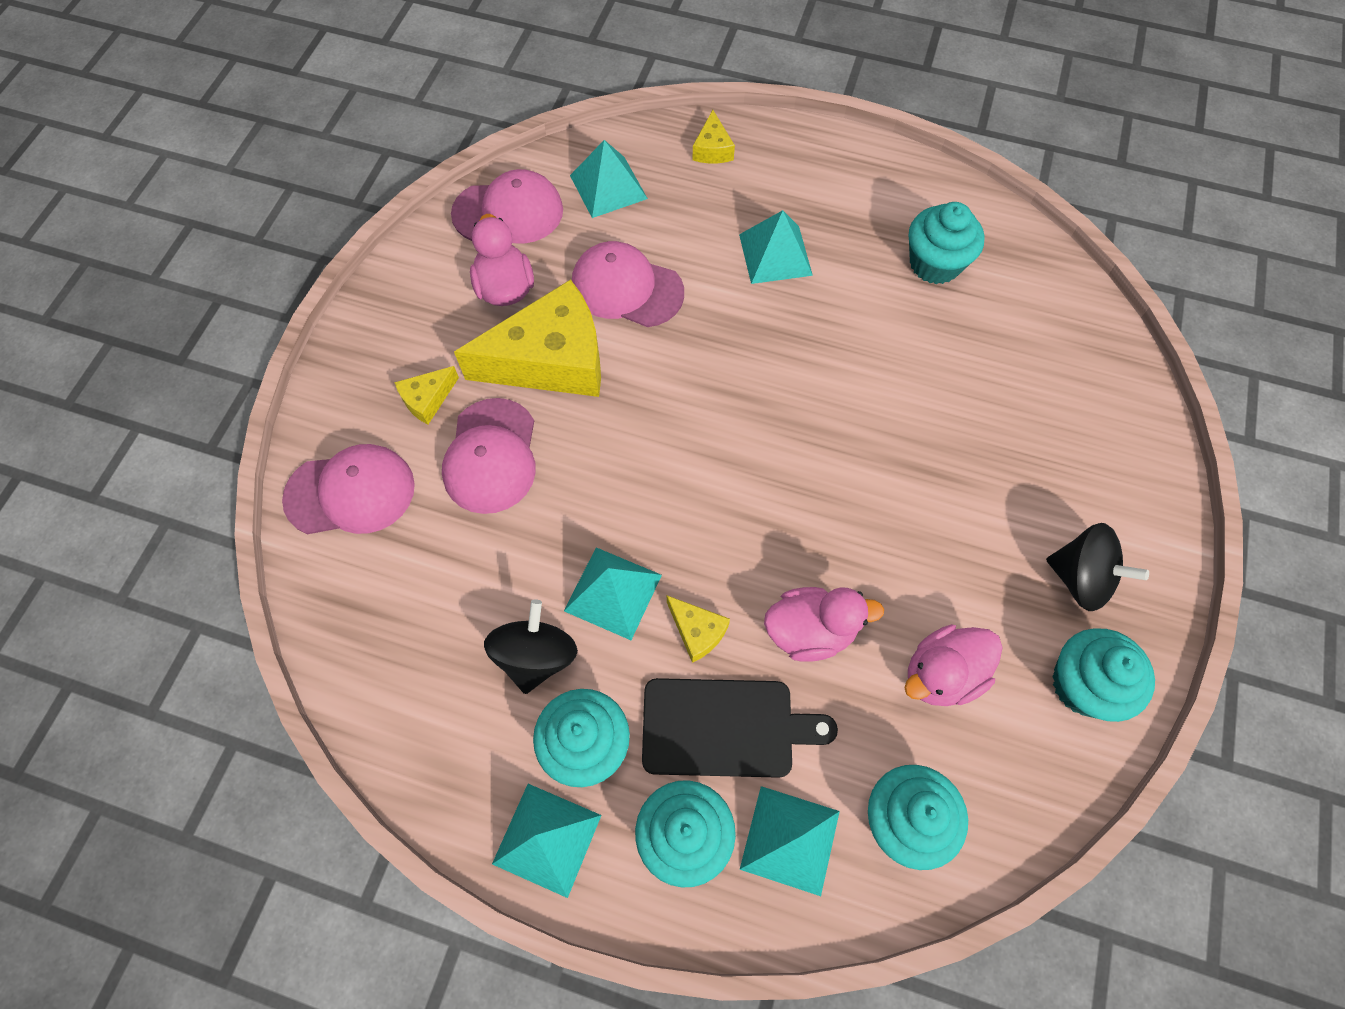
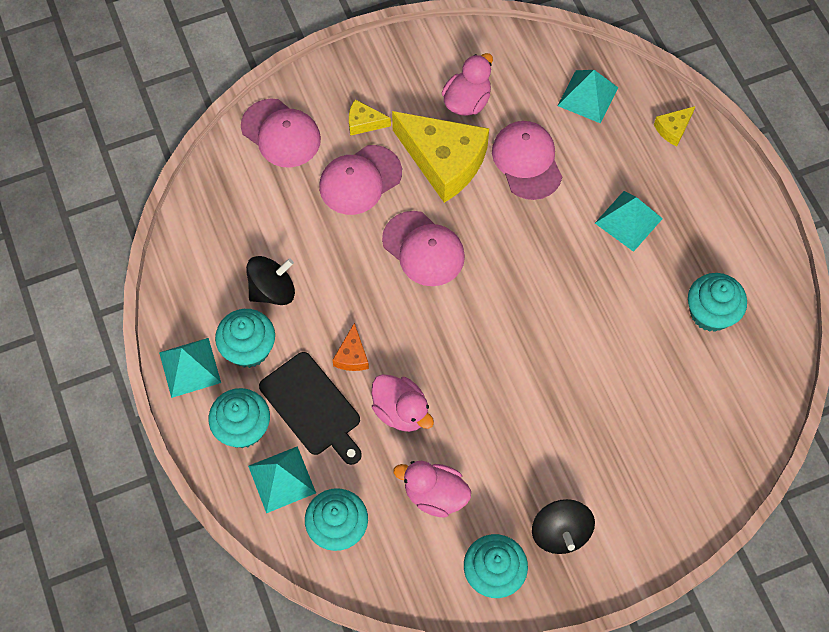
camera: 50 degrees right, 0 degrees up
pink cap [451,169,563,244] -> pink cap moved to [382,211,465,286]
turquoise pyramid [564,547,662,640] -> none
yellow cheese [667,596,730,663] -> orange cheese [332,323,369,371]

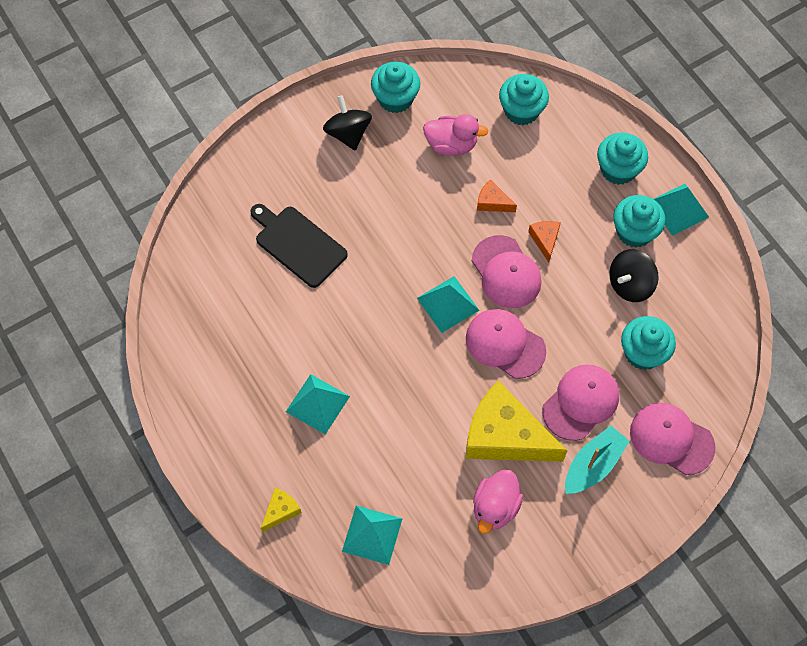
camera: 170 degrees right, 0 degrees up
turquoise pyramid [248,446,316,513] -> turquoise pyramid moved to [417,276,480,333]
black cutting board [259,352,362,465] -> black cutting board moved to [250,204,348,288]
yellow cheese [349,99,391,136] -> turquoise boat [565,426,629,494]
pink duck [371,374,434,432] -> orange cheese [477,179,517,212]
pink cap [492,121,562,200] -> pink cap moved to [472,235,542,308]
turquoise cupcake [688,273,747,332] -> turquoise cupcake moved to [621,316,676,370]

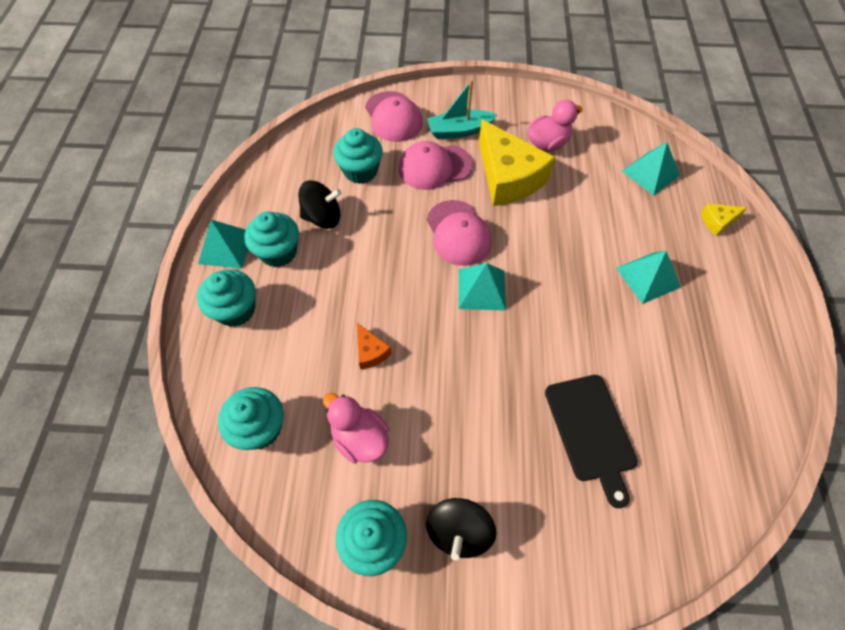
camera: 145 degrees left, 5 degrees down
pink cap [472,235,542,308] -> none
orange cheese [528,221,560,263] -> none

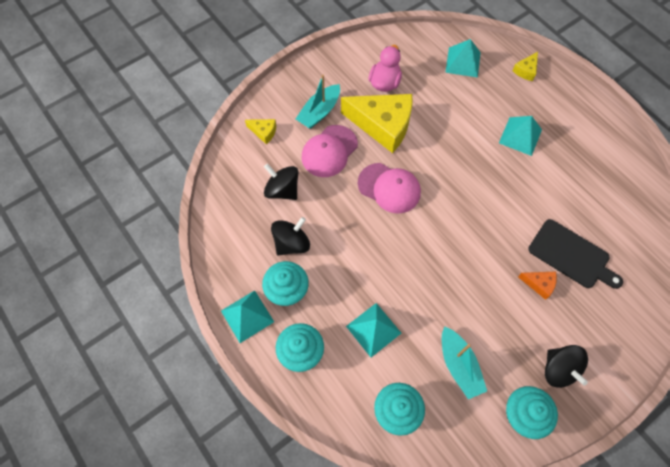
camera: 40 degrees left, 5 degrees up
pink duck [323,393,389,463] -> turquoise boat [442,326,487,399]
turquoise cupcake [333,128,383,184] -> black spinning top [264,164,298,200]
orange cheese [357,323,392,369] -> orange cheese moved to [518,272,557,300]
pink cap [365,91,423,142] -> yellow cheese [245,119,276,145]
turquoise pyramid [459,263,506,311] -> turquoise pyramid moved to [346,303,401,357]

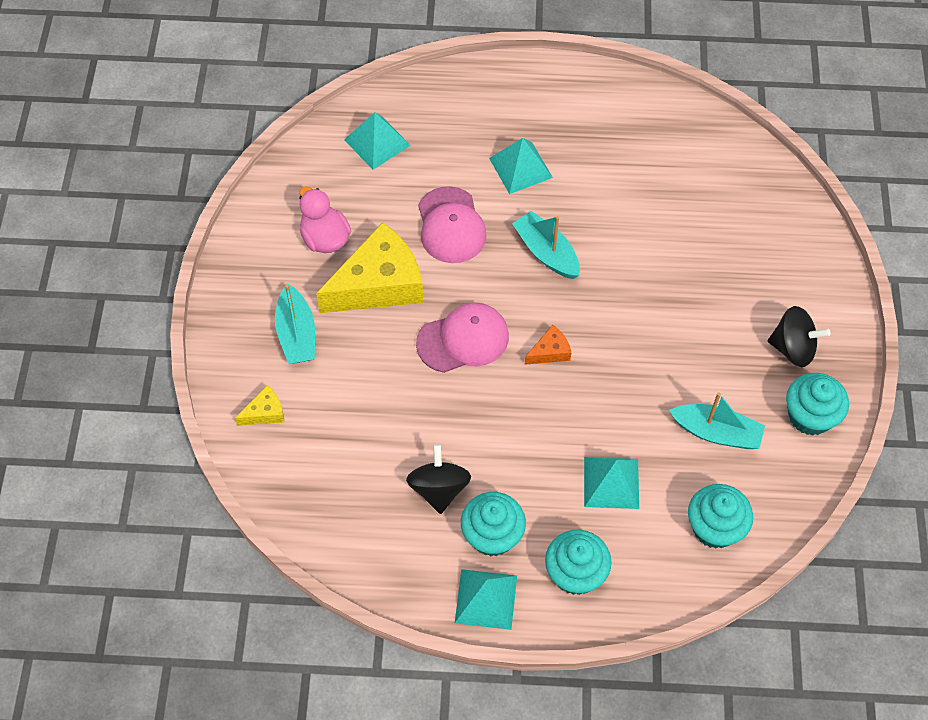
camera: 50 degrees left, 5 degrees down
black spinning top [264,164,298,200] -> none
pink cap [302,125,358,177] -> pink cap moved to [418,186,487,263]
yellow cheese [512,52,538,81] -> none
orange cheese [518,272,557,300] -> orange cheese moved to [525,325,571,365]
black cutting board [528,219,623,289] -> none
none -> turquoise boat [512,211,580,279]

